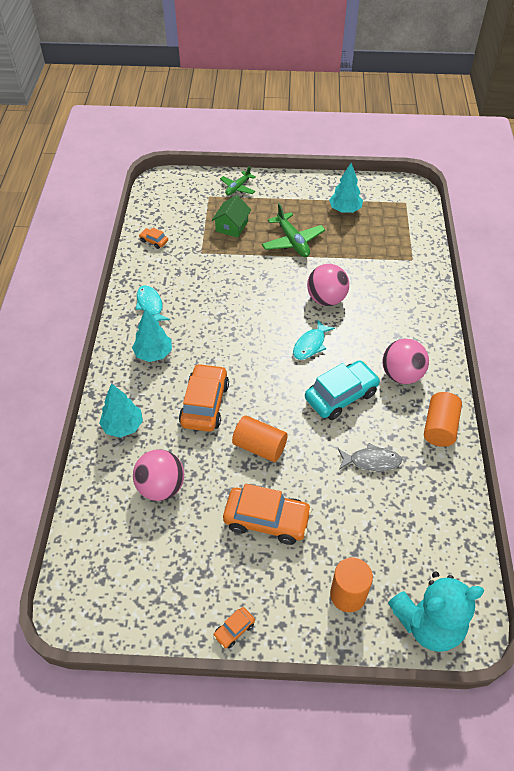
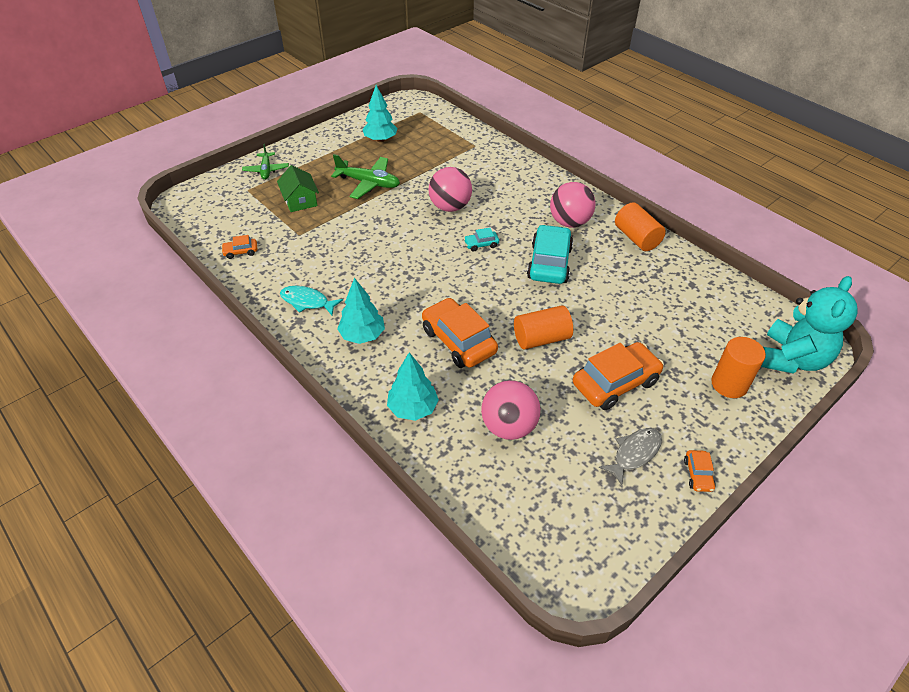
camera: 45 degrees left, 5 degrees down
turquoise fish [293,319,335,360] -> turquoise car [464,228,499,252]
grey fish [338,443,402,471] -> grey fish moved to [599,428,662,486]

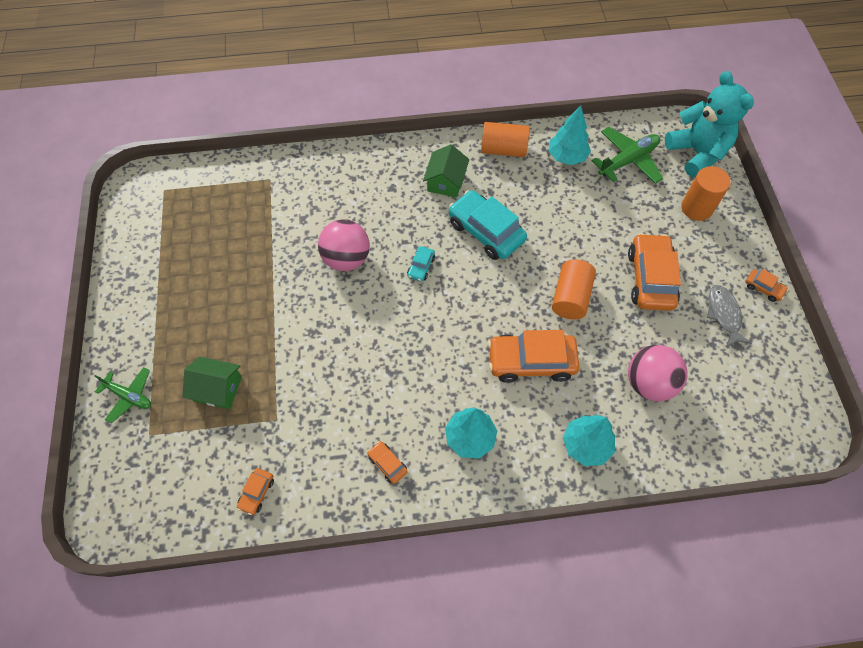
camera: 55 degrees left, 15 degrees up
turquoise fish [280,286,343,315] -> orange car [367,441,408,484]
green plane [331,154,400,199] -> green plane moved to [592,127,663,184]
turquoise tree [362,85,398,142] -> turquoise tree moved to [548,106,591,165]
pink ball [550,182,596,227] -> green house [423,144,469,198]

